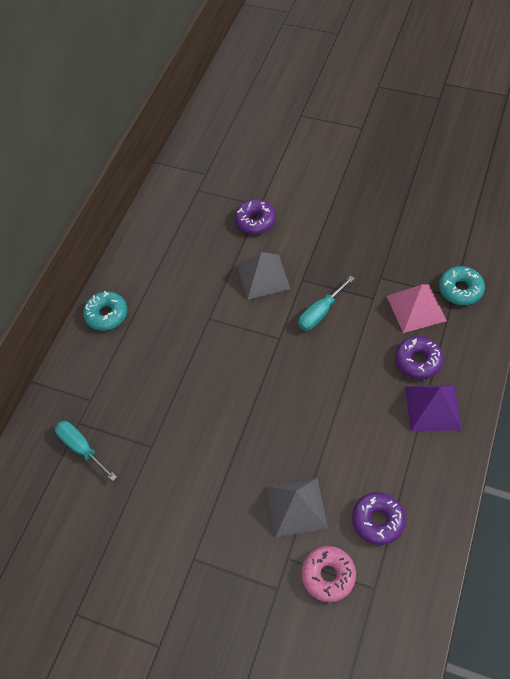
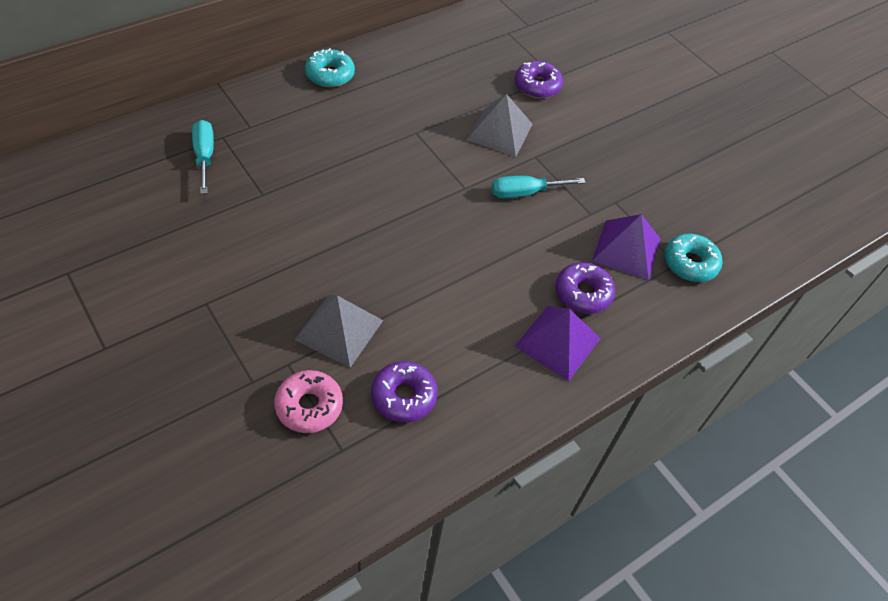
camera: 25 degrees right, 5 degrees down
pink pyramid [387,284,447,333] -> purple pyramid [592,214,661,280]

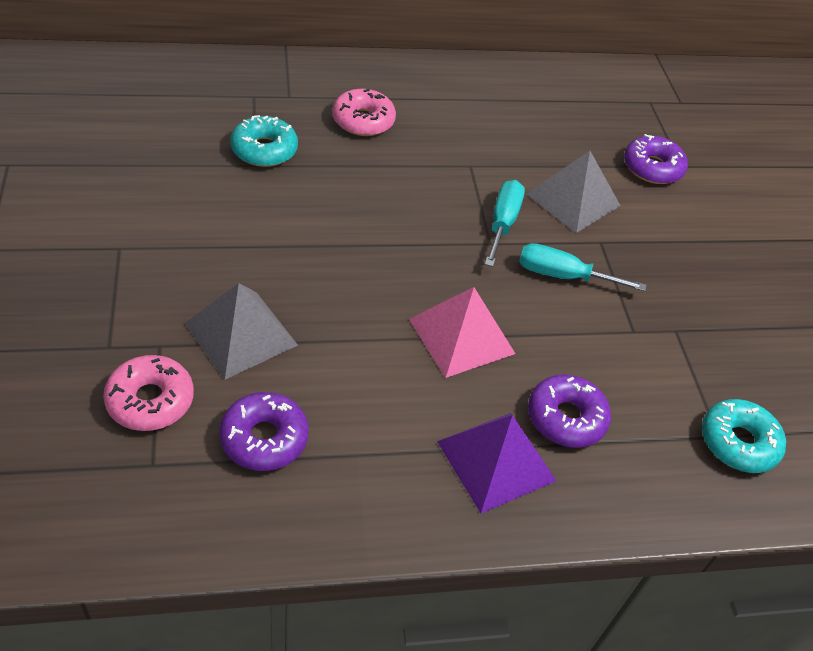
camera: 25 degrees right, 5 degrees down
turquoise screwdriver [192,120,214,194] -> turquoise screwdriver moved to [485,180,525,267]
turquoise donut [305,48,355,87] -> turquoise donut moved to [230,115,298,167]
purple pyramid [592,214,661,280] -> none
none -> pink donut [332,89,396,136]
none -> pink pyramid [409,287,515,378]

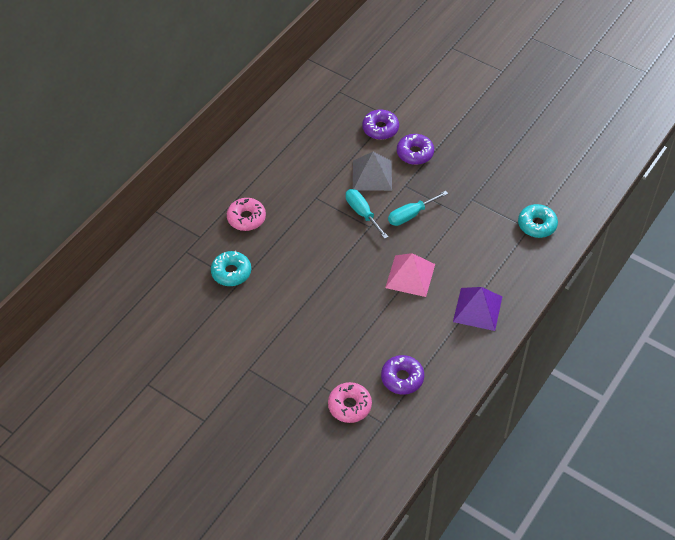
camera: 40 degrees left, 5 degrees up
grey pyramid [185,283,298,380] -> none
purple donut [528,374,611,448] -> purple donut moved to [397,134,434,165]

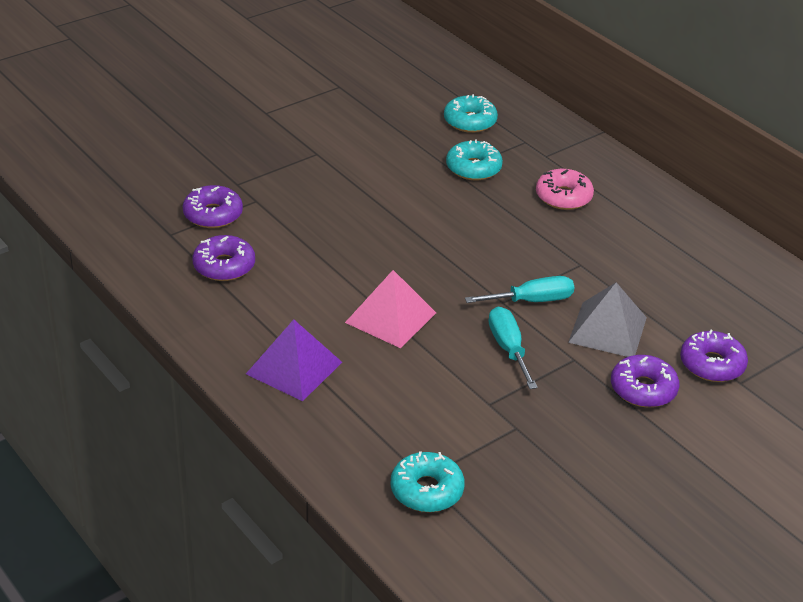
camera: 105 degrees right, 15 degrees down
pink donut [328,382,372,423] -> purple donut [183,185,243,228]
none -> turquoise donut [444,94,498,133]

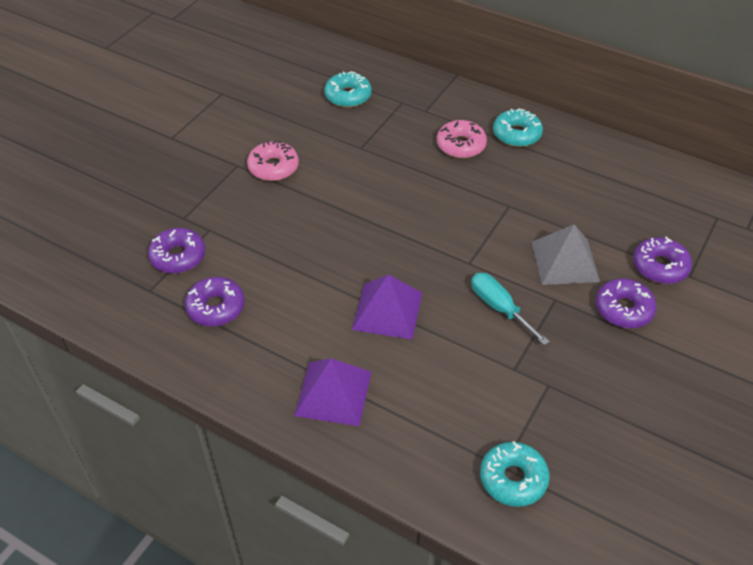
camera: 20 degrees left, 10 degrees up
pink pyramid [345,270,436,348] -> purple pyramid [352,274,422,340]
turquoise donut [446,139,503,180] -> turquoise donut moved to [493,109,543,147]
turquoise screwdriver [465,276,574,303] -> none
none -> pink donut [247,141,299,181]

